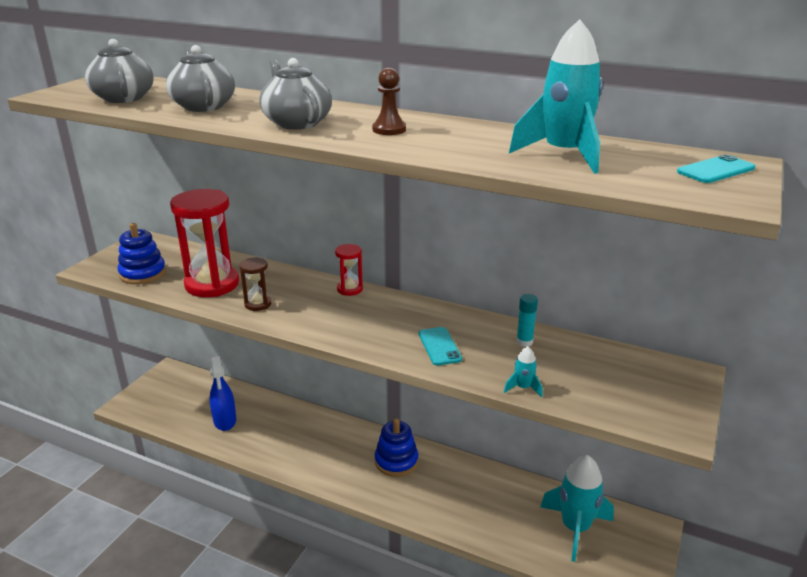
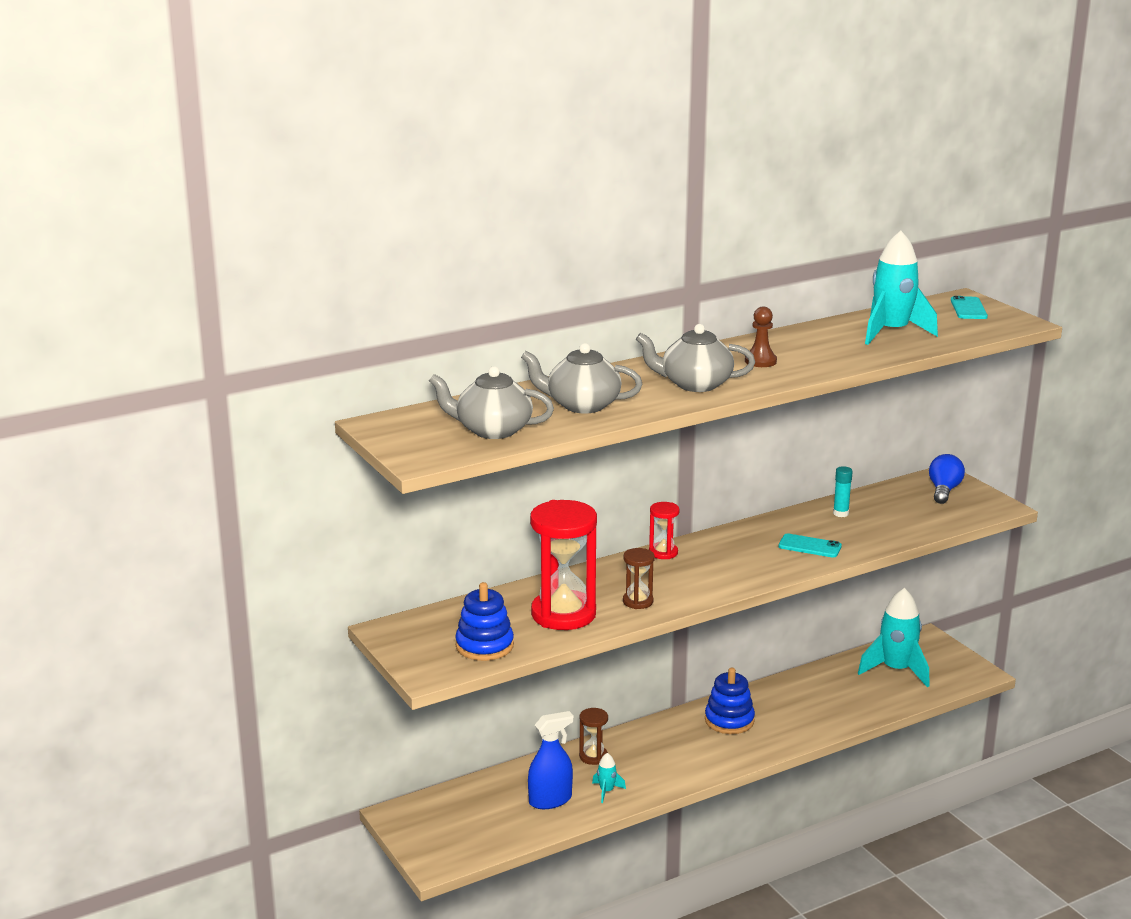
camera: 55 degrees left, 5 degrees down
blue spray bottle [210,356,236,431] -> blue spray bottle turned 45 degrees counterclockwise [528,711,574,809]
turquoise rocket [504,346,543,397] -> turquoise rocket moved to [592,753,626,803]
none -> brown hourglass [579,708,608,765]
none -> blue light bulb [929,454,965,504]

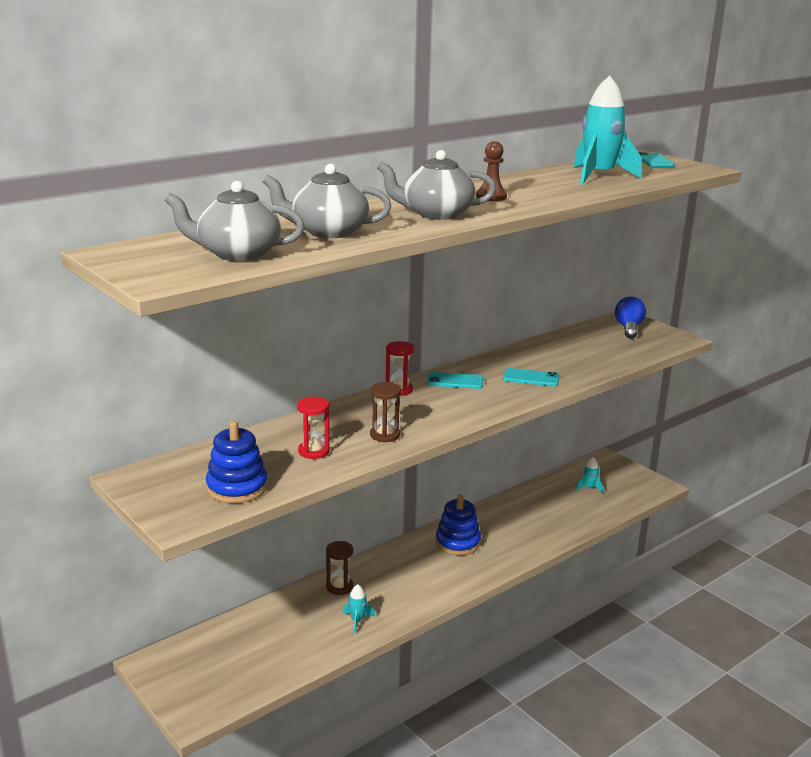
camera: 10 degrees left, 0 degrees up
blue spray bottle [528,711,574,809] -> none
red hourglass [530,500,597,630] -> red hourglass [297,397,330,459], size x0.48
turquoise glue stick [833,466,853,517] -> none
turquoise rocket [858,588,930,687] -> turquoise rocket [576,457,603,494], size x0.44
none -> turquoise phone [427,372,484,389]

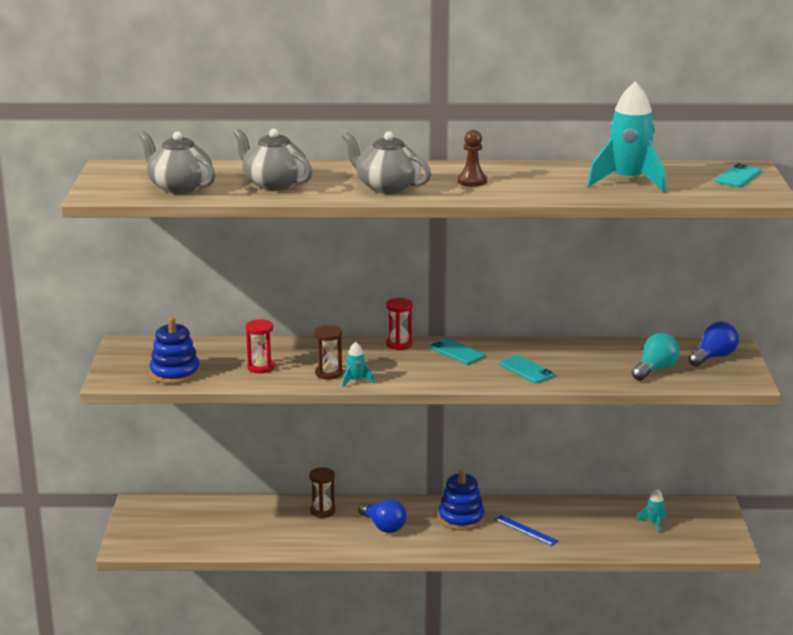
camera: 40 degrees right, 0 degrees up
turquoise rocket [343,584,375,633] -> turquoise rocket moved to [342,342,374,387]
none -> blue light bulb [358,499,406,533]
none -> blue ruler [494,515,559,546]
none -> turquoise light bulb [632,333,680,381]

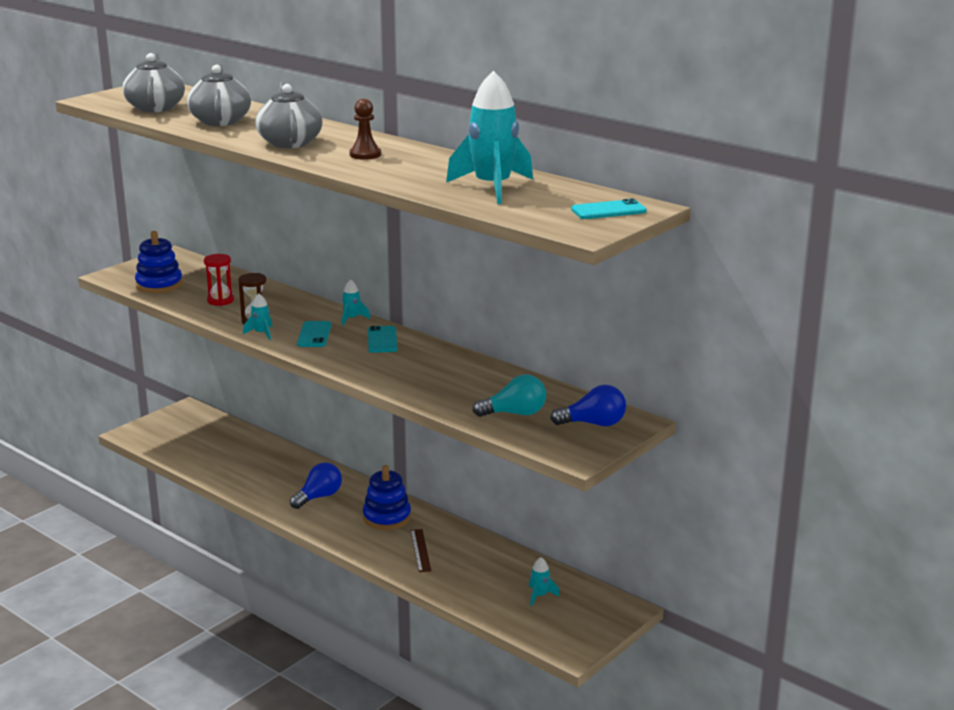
camera: 40 degrees right, 0 degrees up
brown hourglass [309,467,336,518] -> none
blue light bulb [358,499,406,533] -> blue light bulb turned 135 degrees counterclockwise [290,463,342,509]
red hourglass [386,298,413,350] -> turquoise rocket [342,279,370,326]
blue ruler [494,515,559,546] -> brown ruler [410,529,431,572]
turquoise phone [499,355,555,383] -> turquoise phone moved to [297,321,331,347]

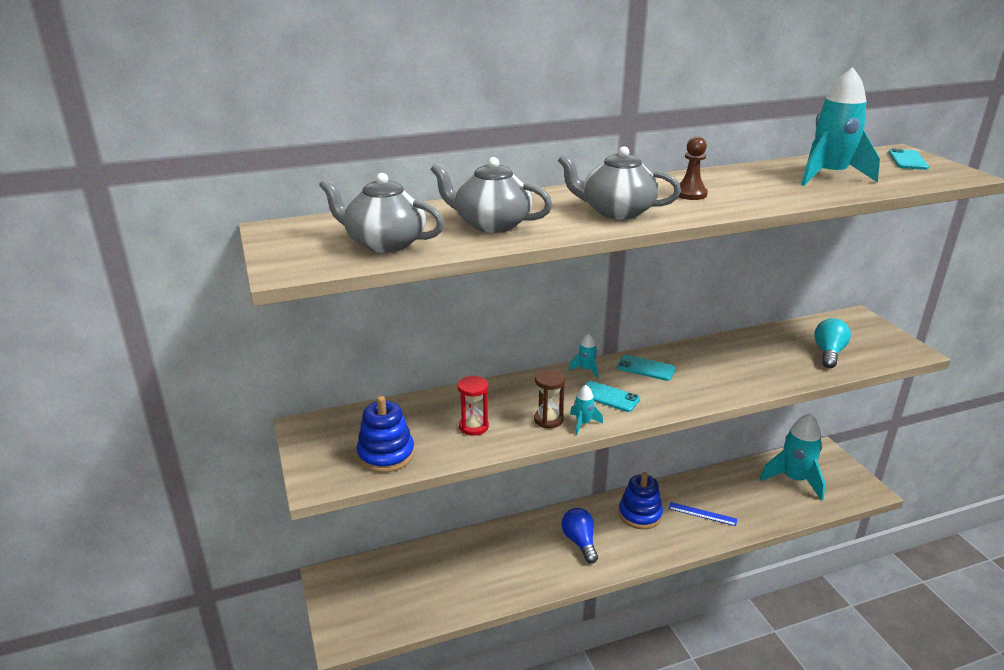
camera: 60 degrees left, 5 degrees up
brown ruler [410,529,431,572] -> blue ruler [668,502,737,526]
turquoise rocket [529,557,560,606] -> turquoise rocket [760,413,825,501], size x2.28
blue light bulb [550,385,626,426] -> none

